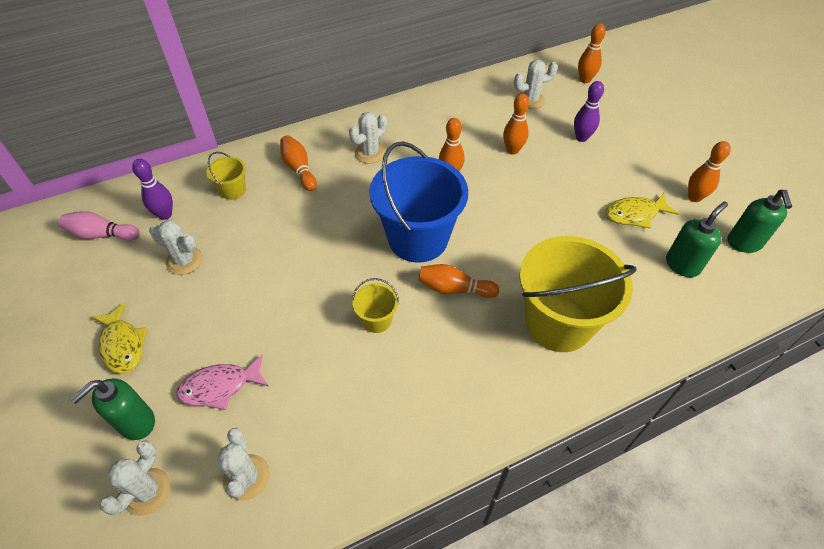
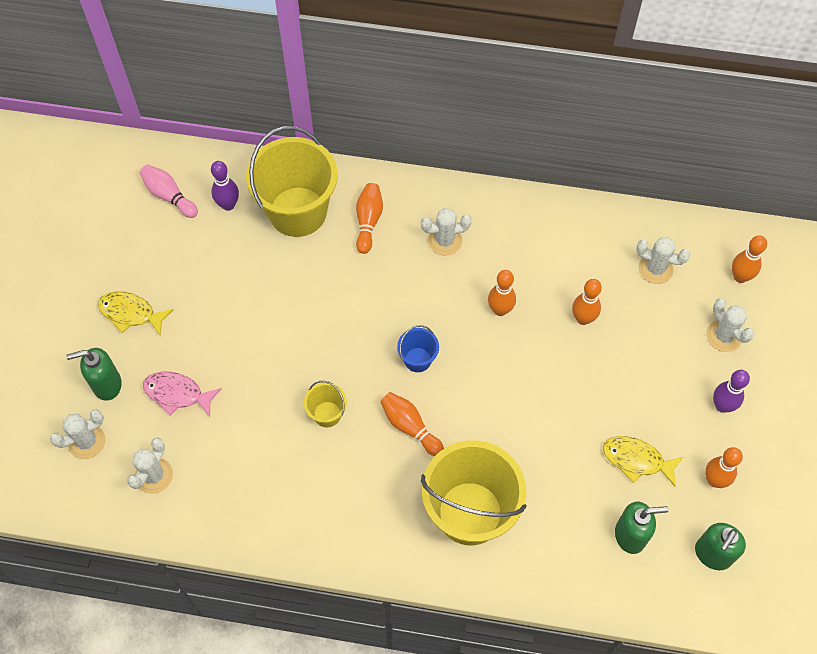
camera: 35 degrees right, 10 degrees up
yellow fish [91,302,148,374] -> yellow fish turned 105 degrees clockwise [98,291,174,336]
white cactus [149,220,203,275] -> white cactus moved to [706,298,755,352]
yellow bucket [206,152,246,200] -> yellow bucket [246,126,338,237], size x2.26
blue bucket [369,142,468,263] -> blue bucket [397,325,439,372], size x0.44
purple bowling pin [574,81,604,142] -> purple bowling pin moved to [713,370,750,413]

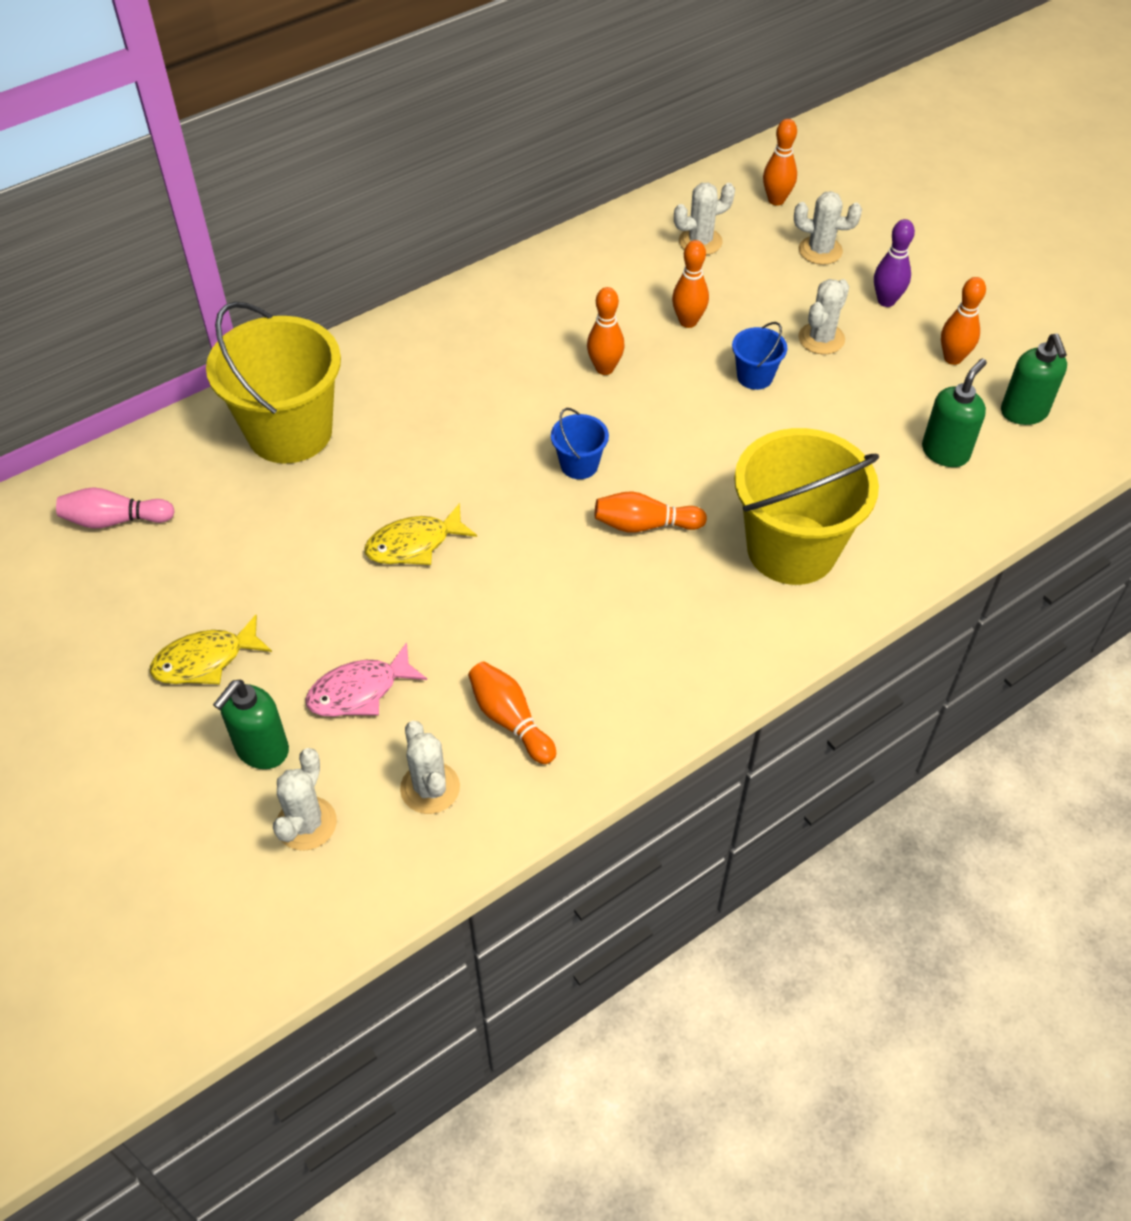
camera: 45 degrees left, 10 degrees down
purple bowling pin [211,161,239,211] -> none
yellow bucket [304,381,347,427] -> none
orange bowling pin [356,183,383,254] -> orange bowling pin moved to [468,661,556,764]
white cactus [421,208,472,255] -> white cactus moved to [798,279,849,354]
yellow fish [603,436,683,487] -> yellow fish moved to [364,503,477,565]
none -> blue bucket [732,322,787,390]

